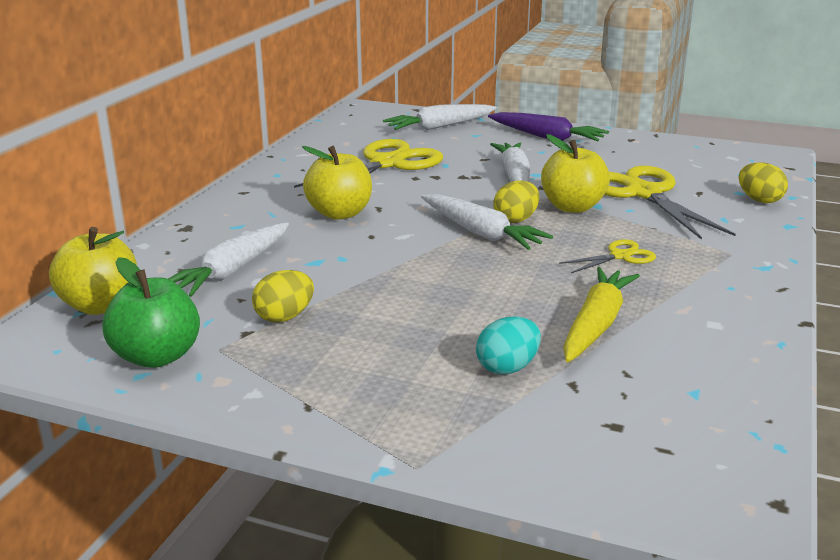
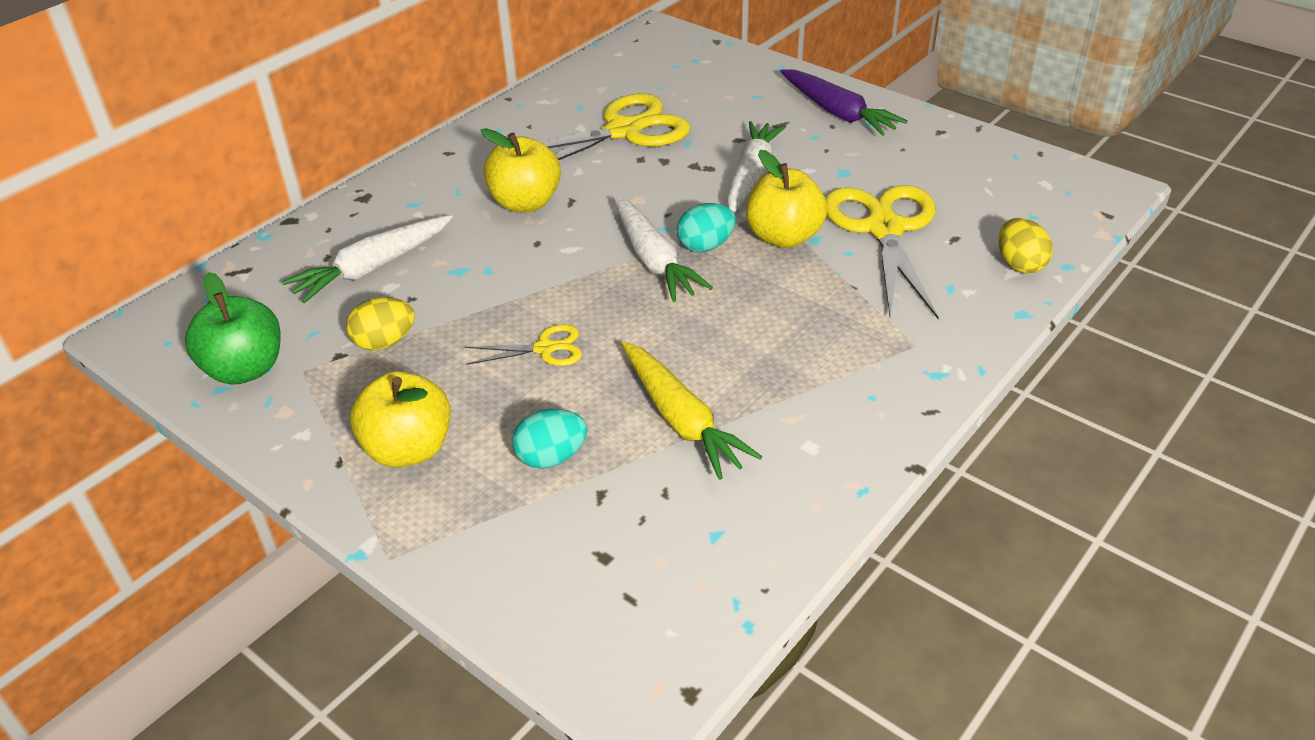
camera: 20 degrees right, 15 degrees up
yellow apple [49,227,137,315] -> yellow apple moved to [350,371,450,468]
white carrot [383,104,497,130] -> none
yellow egg [493,181,540,223] -> turquoise egg [677,203,736,252]
yellow scissors [559,239,656,273] -> yellow scissors moved to [466,324,582,366]
yellow carrot [563,267,640,363] -> yellow carrot turned 105 degrees clockwise [622,342,762,480]

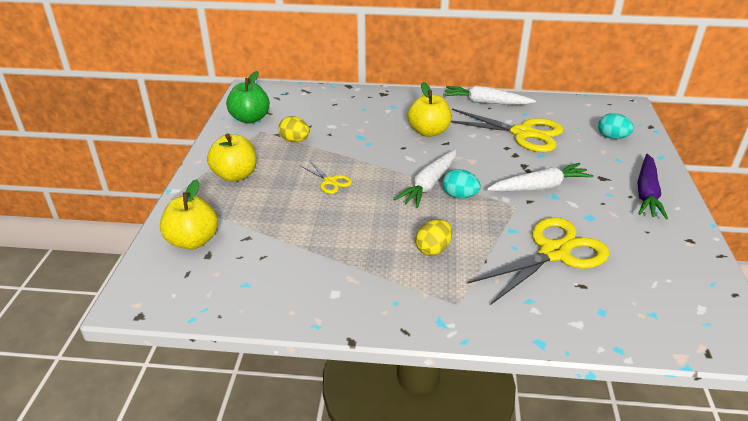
camera: 55 degrees right, 5 degrees down
white carrot [282,215,452,303] -> white carrot moved to [443,86,536,105]
turquoise egg [512,409,587,469] -> turquoise egg moved to [598,113,634,139]
yellow carrot [622,342,762,480] -> none
yellow apple [746,150,827,248] -> yellow apple moved to [160,179,218,250]
yellow egg [998,218,1053,274] -> yellow egg moved to [415,219,452,256]

